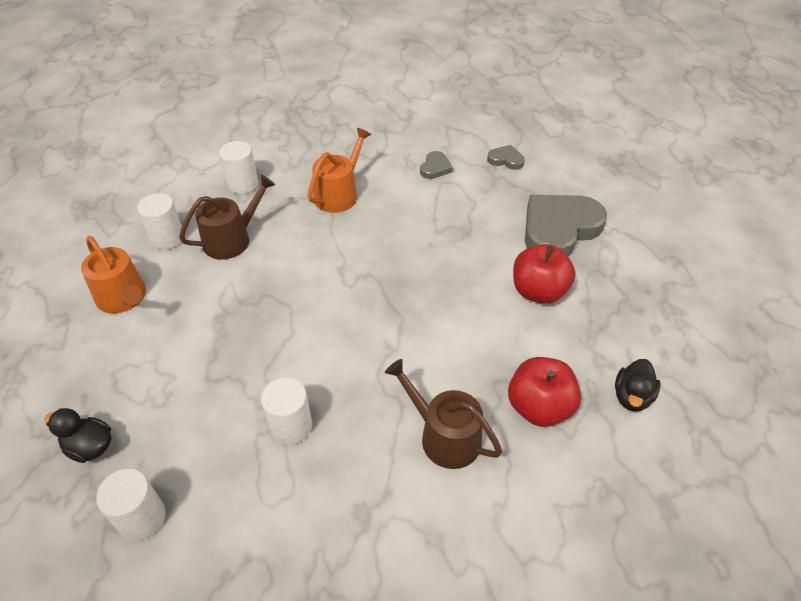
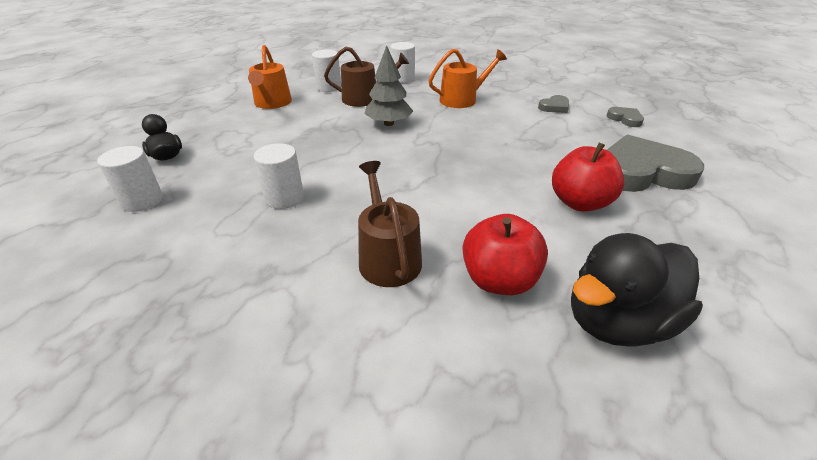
camera: 35 degrees right, 10 degrees down
black duck [615,359,661,412] -> black duck [571,233,703,347], size x1.85
none -> grey tree [365,45,413,126]

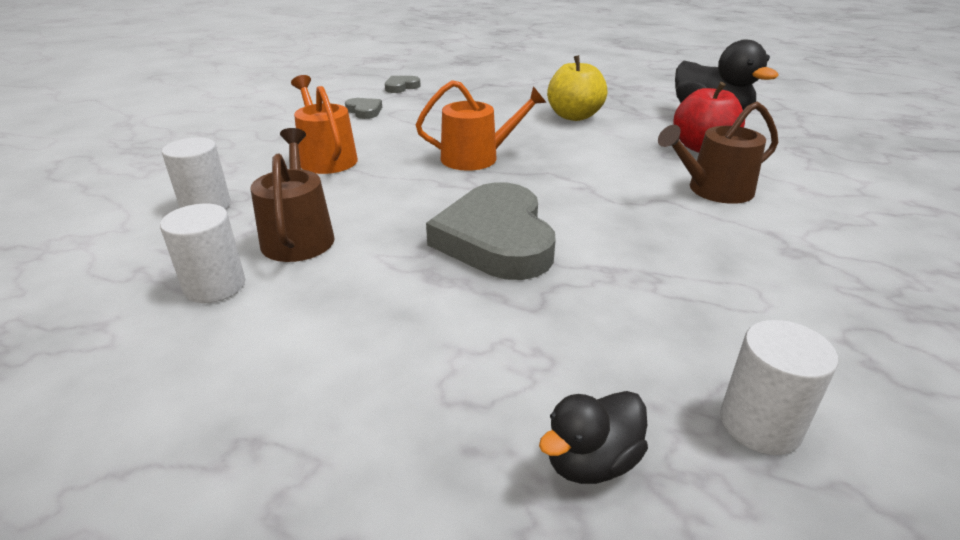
camera: 95 degrees left, 5 degrees down
orange watering can [248,45,292,109] -> orange watering can moved to [416,80,547,171]
white cylinder [254,143,304,209] -> none
grey tree [365,45,413,126] -> none
red apple [552,143,625,212] -> yellow apple [547,55,607,121]
grey heart [607,135,704,192] -> grey heart moved to [426,182,556,280]

